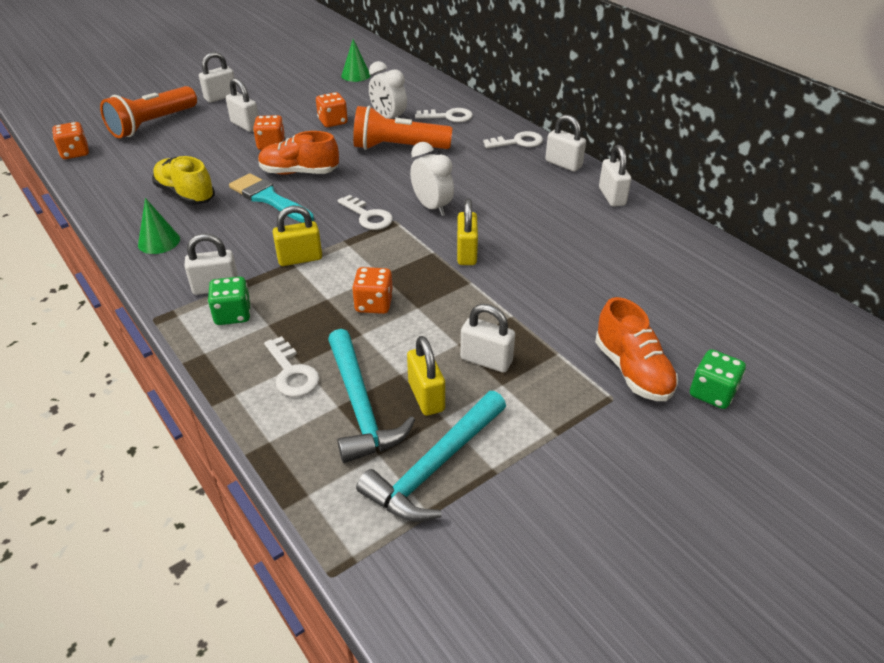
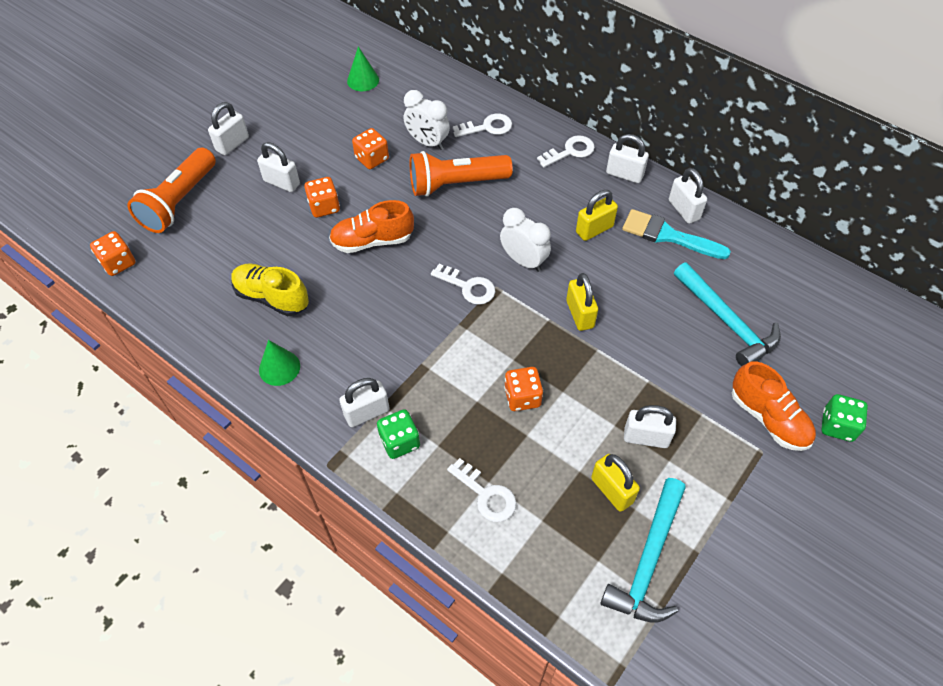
camera: 15 degrees left, 15 degrees up
turquoise brush [229,173,314,223] -> turquoise brush moved to [622,209,731,259]
yellow padlock [273,206,322,266] -> yellow padlock moved to [576,190,618,241]
turquoise hammer [328,329,415,463] -> turquoise hammer moved to [674,263,781,367]

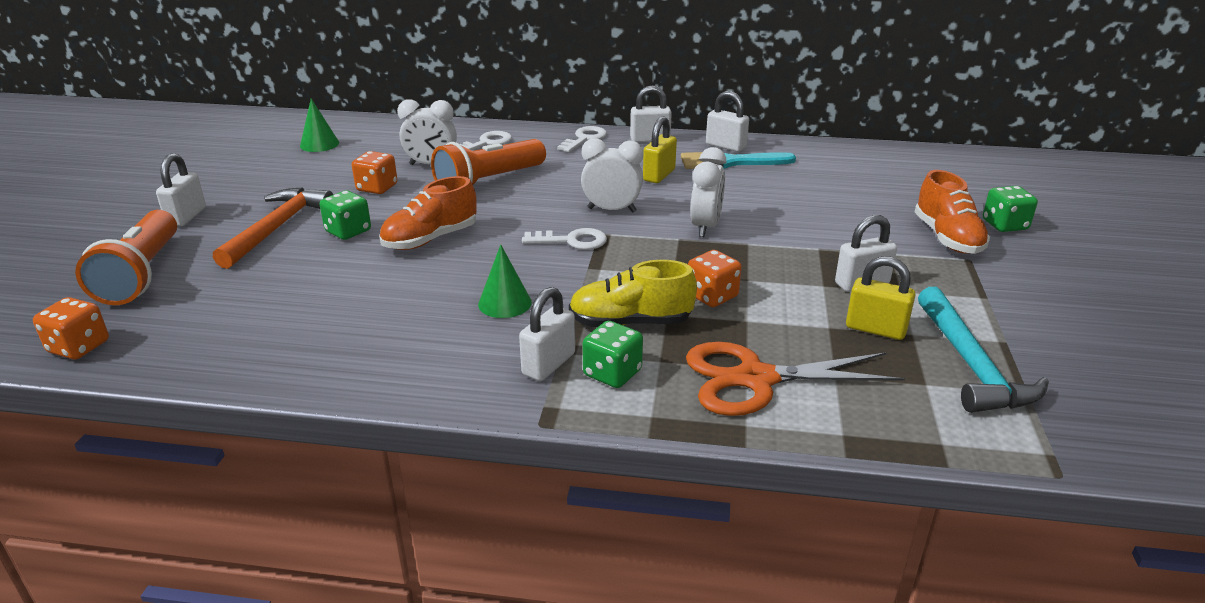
camera: 30 degrees left, 25 degrees down
yellow shoe [231,263,309,316] -> yellow shoe moved to [569,260,697,327]
white padlock [257,142,300,192] -> orange hammer [213,187,333,269]
green cone [259,340,300,386] -> green cone moved to [478,245,532,318]
orange dice [304,177,340,218] -> green dice [320,190,371,240]
white key [447,458,516,522] -> orange scissors [686,342,905,416]
yellow padlock [566,273,598,331] -> white clock [690,147,726,237]
turquoise hammer [674,263,781,367] -> none
orange shoe [732,361,816,451] -> orange shoe turned 60 degrees clockwise [915,170,990,254]

